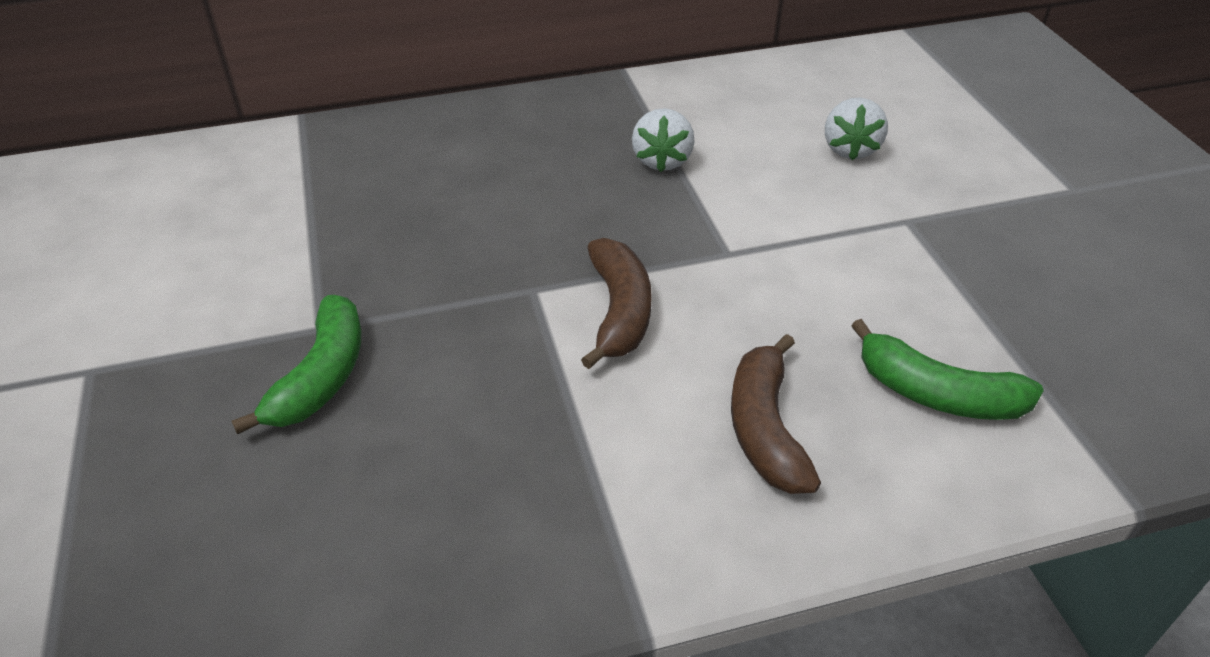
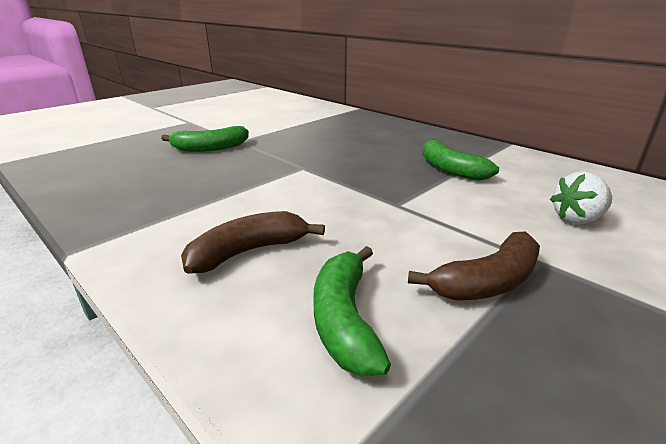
camera: 60 degrees right, 15 degrees down
brown banana [581,238,652,369] -> brown banana moved to [408,231,540,301]
white strawberry [632,108,694,172] -> green banana [422,139,499,181]

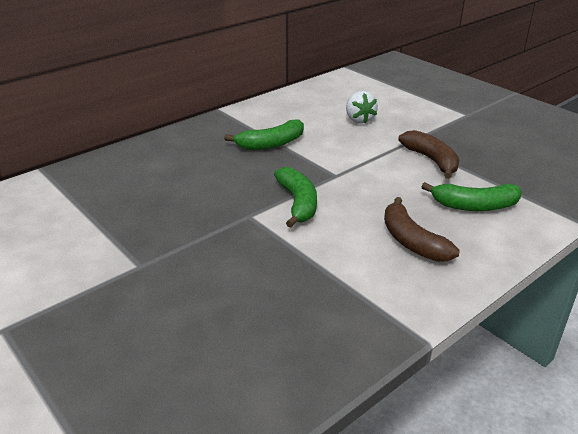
camera: 85 degrees left, 5 degrees up
green banana [161,126,249,152] -> green banana moved to [274,167,317,228]

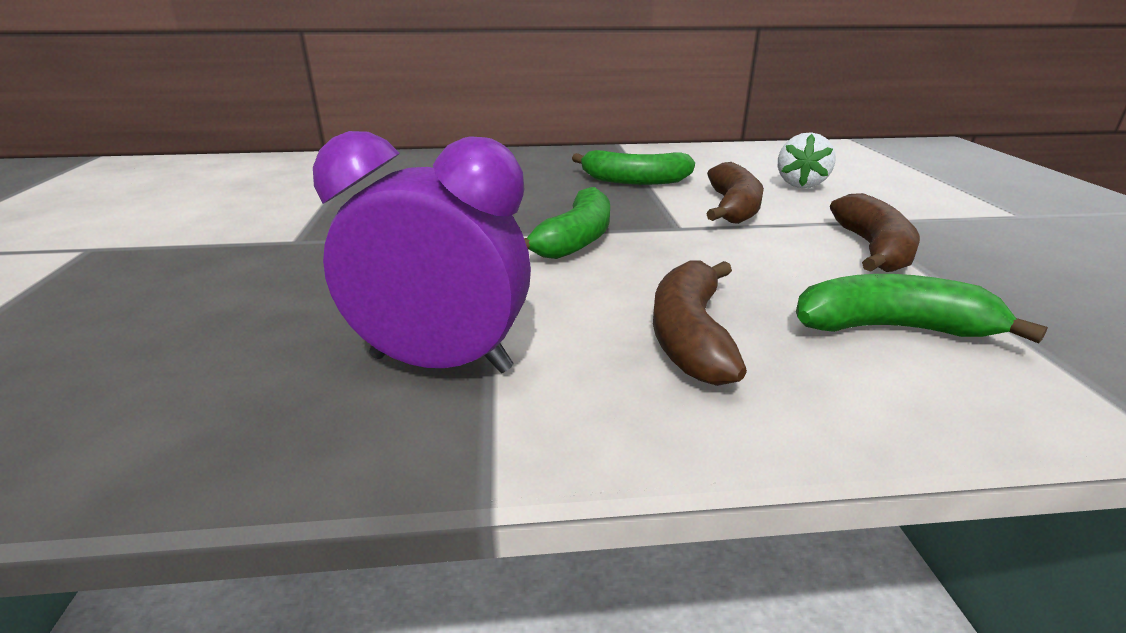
camera: 35 degrees right, 5 degrees down
green banana [421,182,522,211] -> green banana turned 150 degrees clockwise [796,274,1048,344]
none -> purple clock [313,131,531,373]
none -> brown banana [706,162,764,224]

